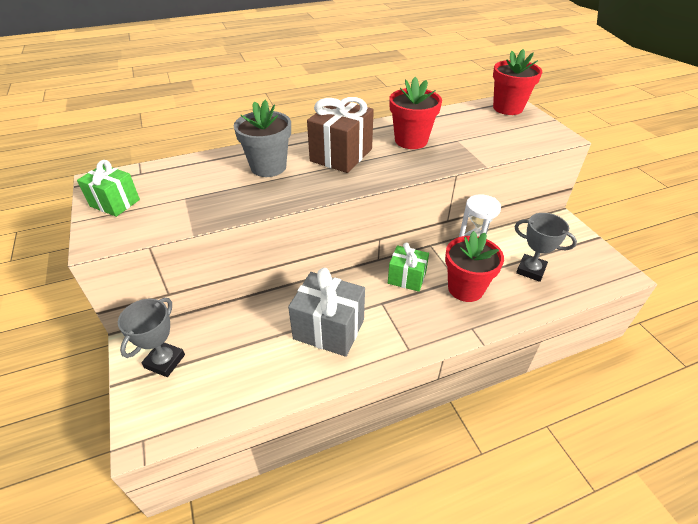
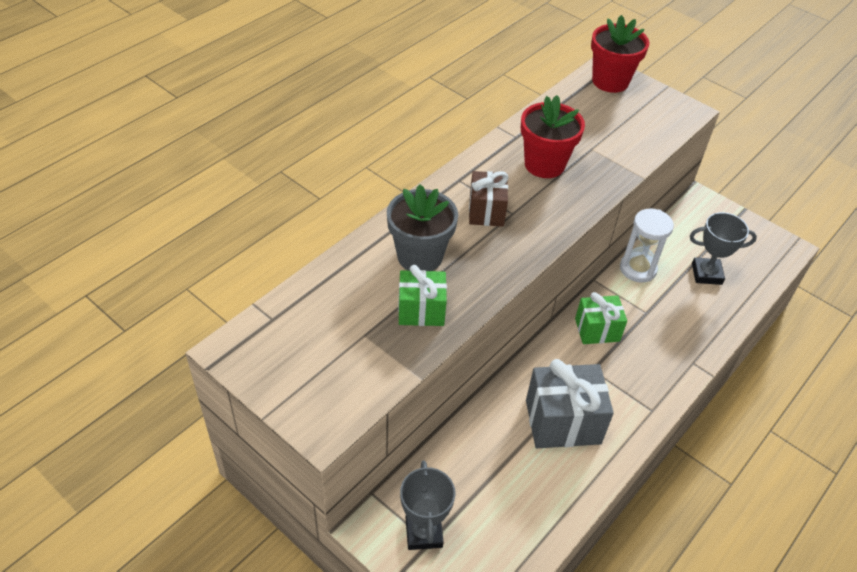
camera: 30 degrees left, 5 degrees up
green gift [77,160,140,217] -> green gift moved to [398,265,447,326]
brown gift [307,97,374,173] -> brown gift [469,171,508,227], size x0.63
red flower pot [445,231,504,302] -> none

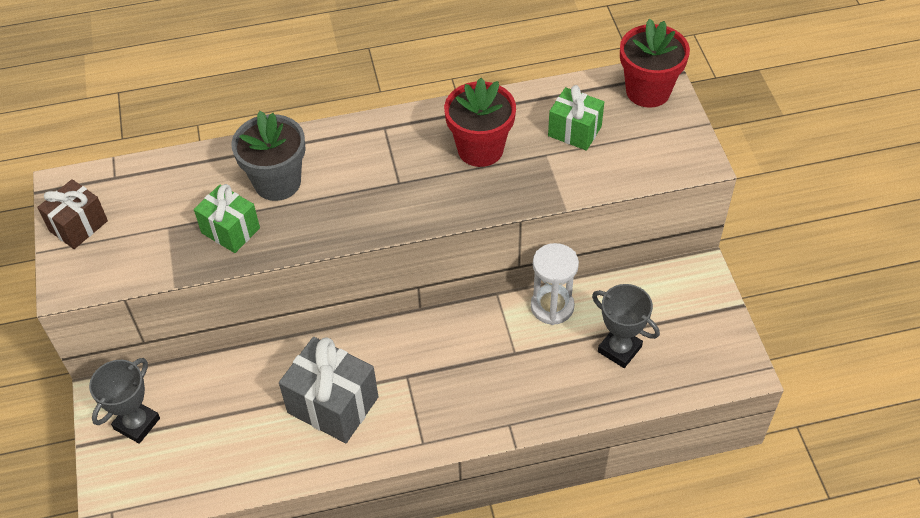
camera: 40 degrees right, 5 degrees up
brown gift [469,171,508,227] -> brown gift moved to [37,179,108,249]
green gift [575,292,627,344] -> green gift moved to [548,85,604,151]

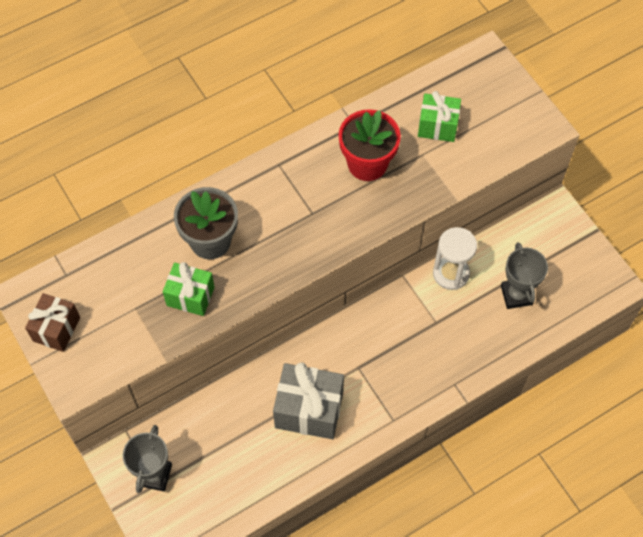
camera: 20 degrees left, 10 degrees up
grey trophy [592,284,660,368] -> grey trophy turned 60 degrees clockwise [501,242,548,309]
red flower pot [620,19,690,108] -> none

